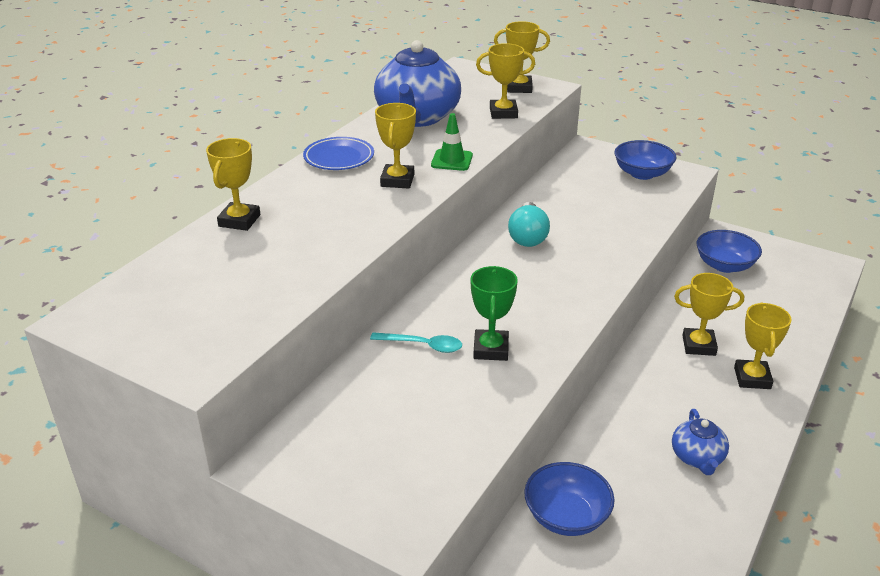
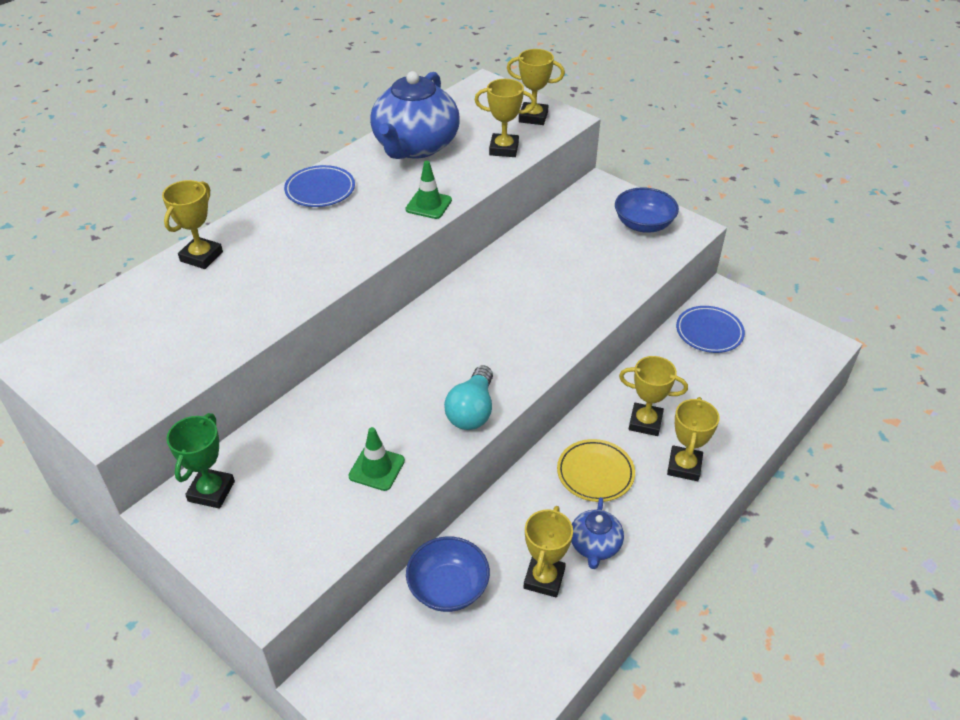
camera: 10 degrees right, 10 degrees up
turquoise spoon [370,332,462,353] -> none
yellow trophy [375,103,416,189] -> yellow trophy moved to [524,506,573,597]
green trophy [470,266,518,361] -> green trophy moved to [166,413,235,509]
turquoise light bulb [508,202,550,247] -> turquoise light bulb moved to [444,365,493,430]
blue bowl [697,230,762,273] -> blue plate [676,306,745,353]
none -> green traffic cone [349,427,405,491]
none -> yellow plate [557,439,635,502]

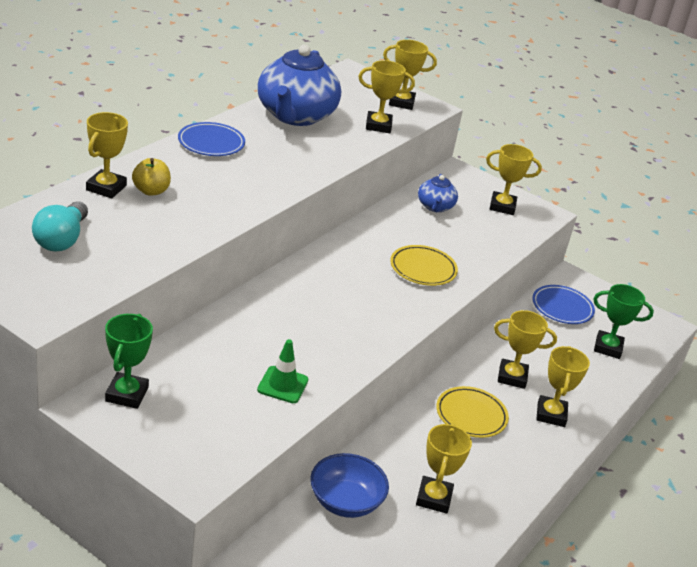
camera: 10 degrees left, 10 degrees down
green traffic cone [405,161,452,219] -> none
turquoise light bulb [444,365,493,430] -> turquoise light bulb moved to [32,201,88,251]
blue teapot [571,497,624,569] -> blue teapot moved to [418,174,458,212]
blue bowl [615,187,679,233] -> yellow trophy [486,144,542,215]
none -> yellow apple [132,158,171,196]
none -> yellow plate [390,245,458,286]
none -> green trophy [593,284,654,359]

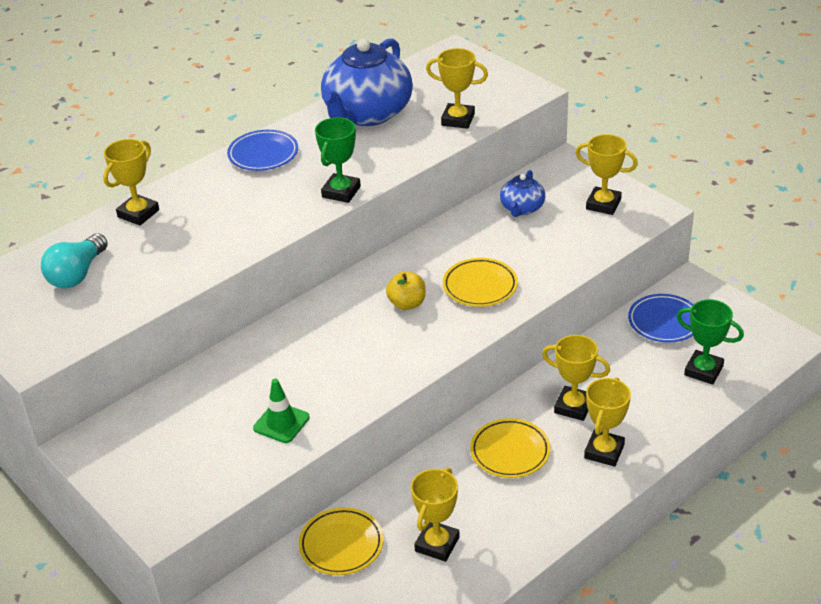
camera: 20 degrees right, 5 degrees up
green trophy [105,314,153,409] -> green trophy moved to [315,117,361,203]
yellow apple [132,158,171,196] -> yellow apple moved to [386,271,426,310]
blue bowl [310,453,389,518] -> yellow plate [299,507,384,575]
yellow trophy [383,40,437,110] -> none

